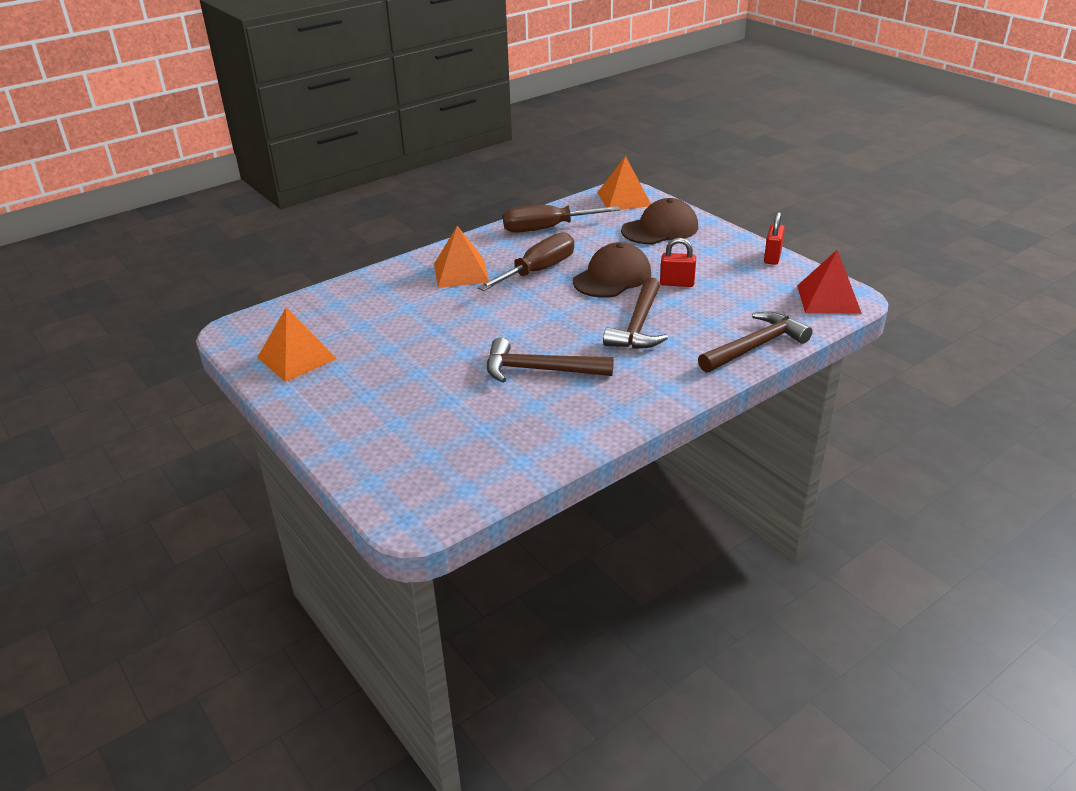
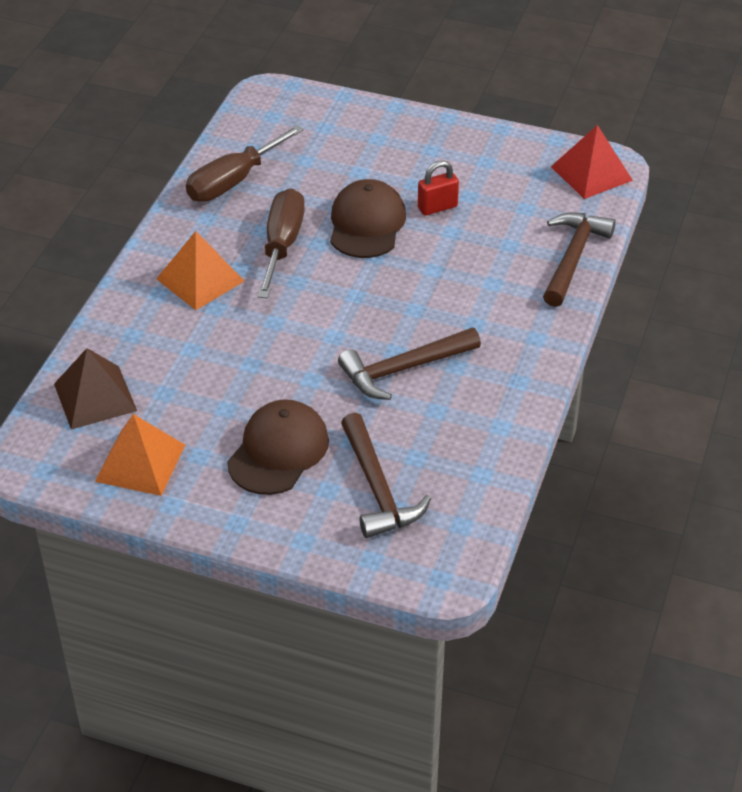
camera: 35 degrees left, 10 degrees up
orange pyramid [597,156,651,210] -> none
brown hammer [603,277,668,349] -> brown hammer moved to [341,413,431,538]
brown cap [621,198,698,244] -> brown cap moved to [227,399,329,495]
red padlock [764,212,785,265] -> none
none -> brown pyramid [54,348,137,429]

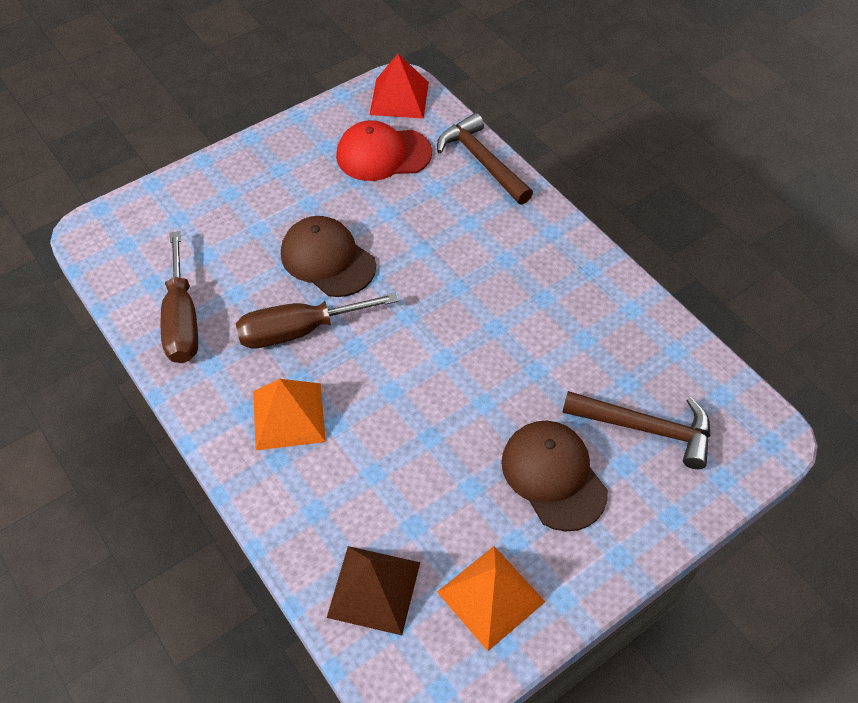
camera: 55 degrees left, 10 degrees up
brown screwdriver [257,188,305,299] -> brown screwdriver turned 60 degrees counterclockwise [236,293,399,349]
brown hammer [338,328,481,400] -> none
red padlock [418,161,459,216] -> none
none -> red cap [336,120,432,181]

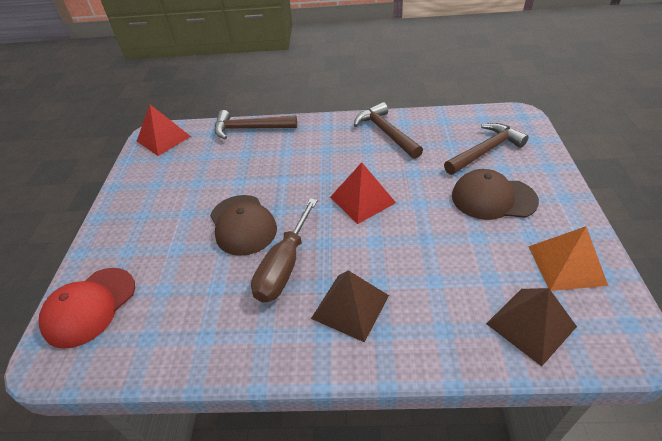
camera: 50 degrees left, 10 degrees down
brown screwdriver [161,231,198,363] -> none
orange pyramid [253,379,326,450] -> brown pyramid [311,270,389,342]
brown cap [281,216,376,297] -> brown cap turned 105 degrees counterclockwise [210,195,277,256]
red cap [336,120,432,181] -> red cap moved to [39,268,135,349]
none -> red pyramid [330,162,396,224]
none -> brown hammer [354,102,423,159]

